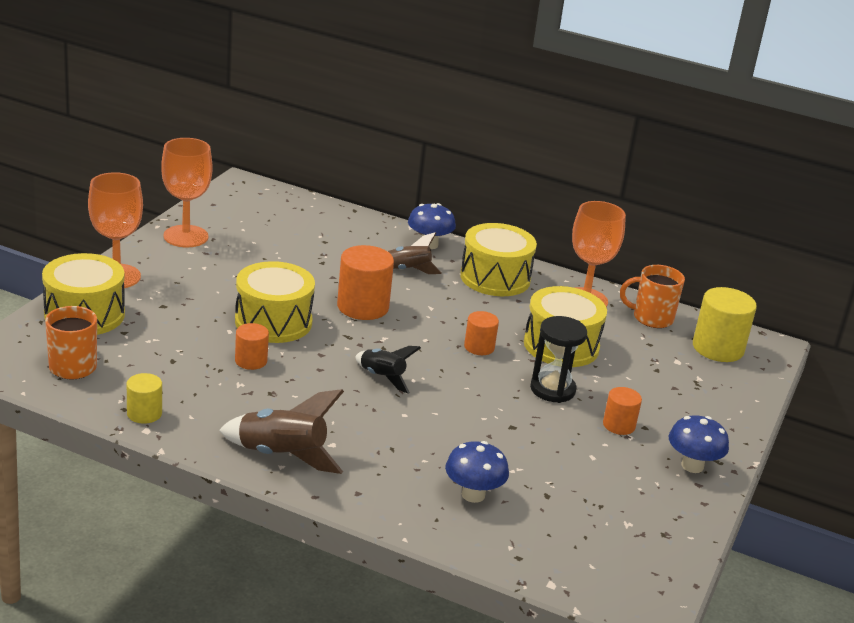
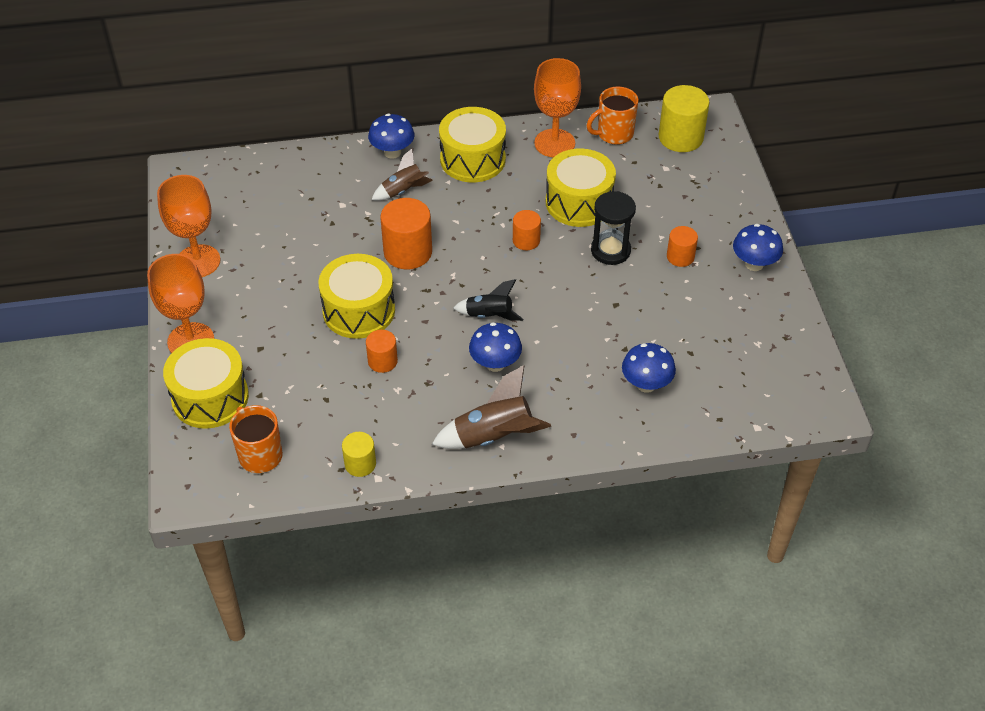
camera: 30 degrees left, 20 degrees up
none -> blue mushroom [469,322,522,372]

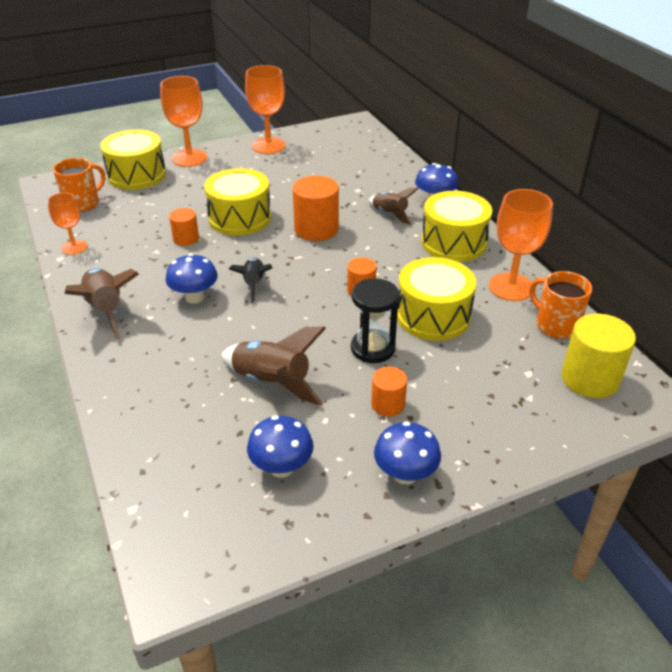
camera: 75 degrees right, 10 degrees down
yellow cylinder [342,432,376,477] -> orange goblet [47,192,87,255]
blue mushroom [622,343,676,393] -> blue mushroom moved to [247,415,314,478]
none -> brown rocket [221,326,326,406]

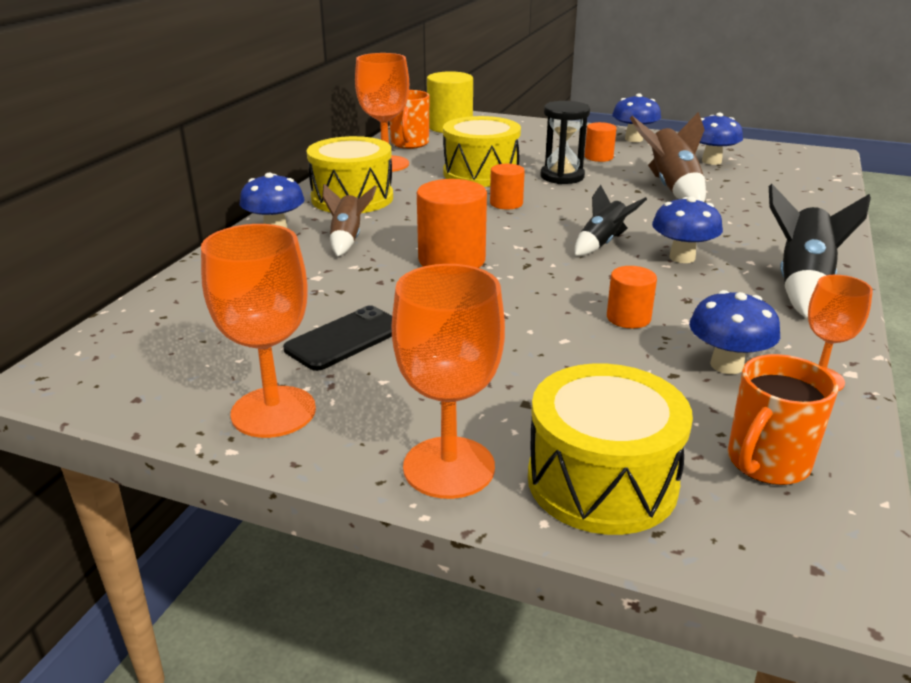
camera: 135 degrees left, 10 degrees down
orange mug [53,158,105,212] -> orange mug turned 45 degrees counterclockwise [728,354,838,485]
brown rocket [65,268,139,340] -> black rocket [769,184,871,318]
yellow drum [204,168,271,235] -> none
none -> black phone [283,305,392,371]
none -> blue mushroom [689,290,780,374]

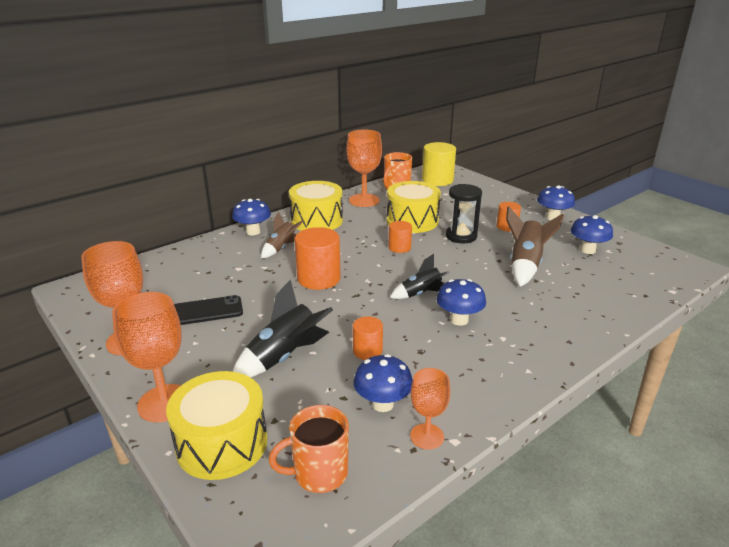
camera: 30 degrees right, 0 degrees up
black rocket [769,184,871,318] -> black rocket moved to [233,279,333,378]

